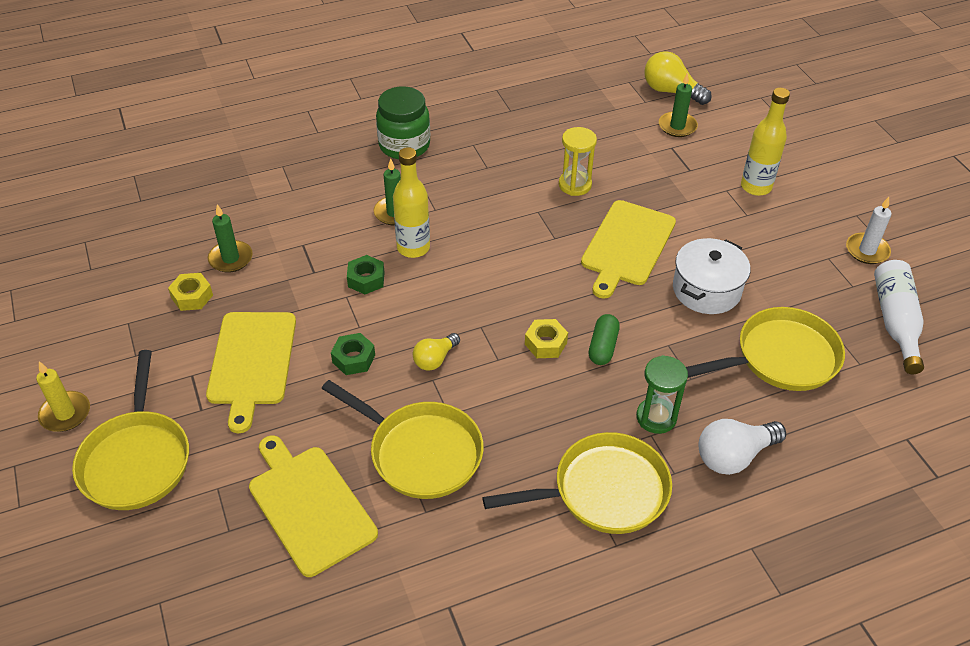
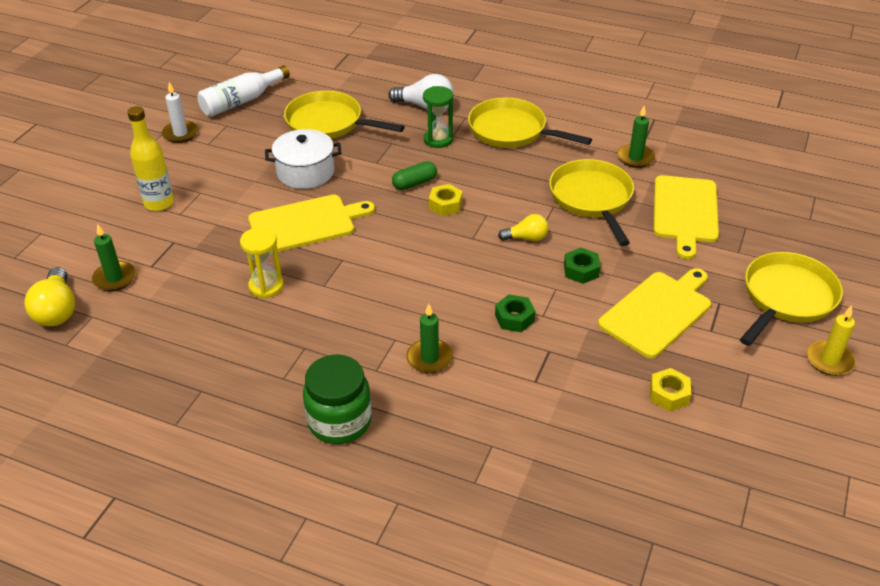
camera: 135 degrees left, 5 degrees down
green candle [208,204,253,273] -> green candle moved to [617,106,655,168]
yellow bottle [393,147,430,258] -> none

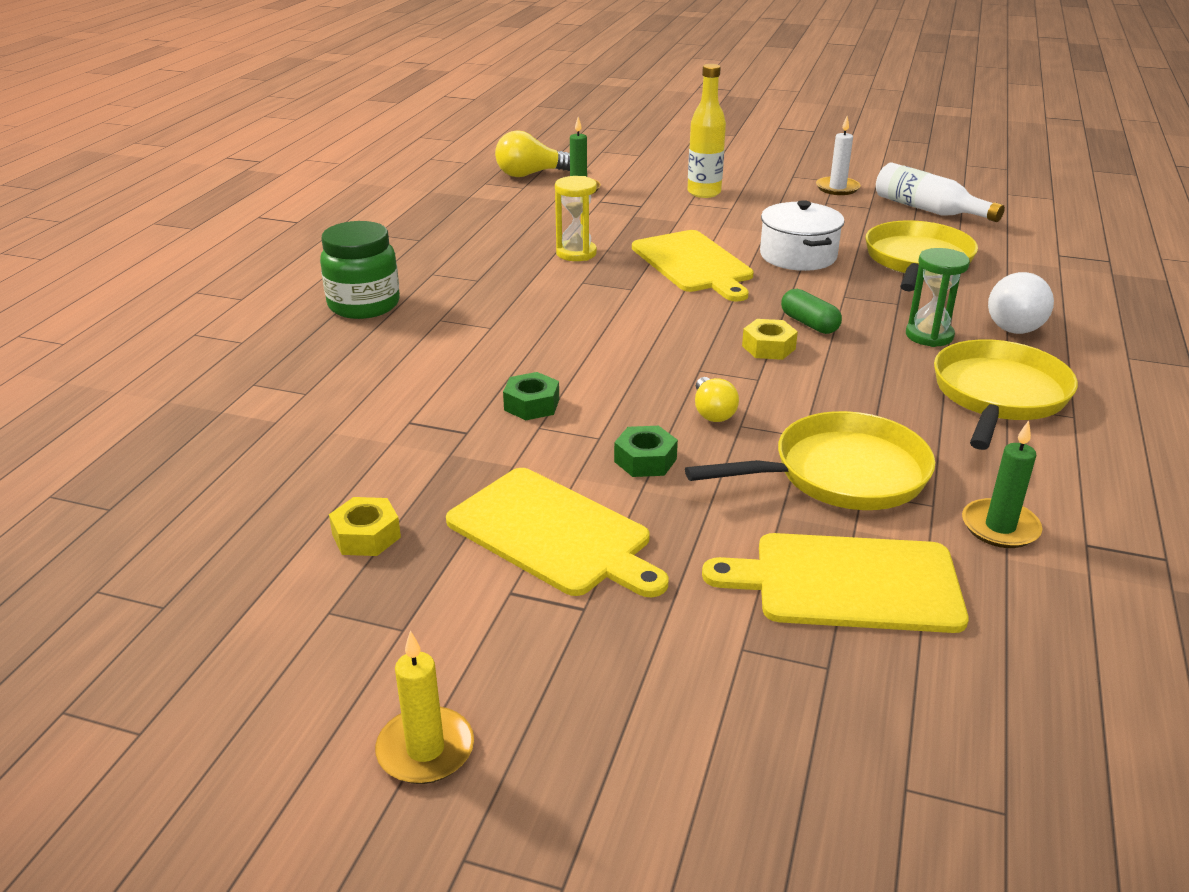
camera: 85 degrees right, 10 degrees down
green candle [407,304,453,374] -> none
yellow pan [740,252,843,346] -> none

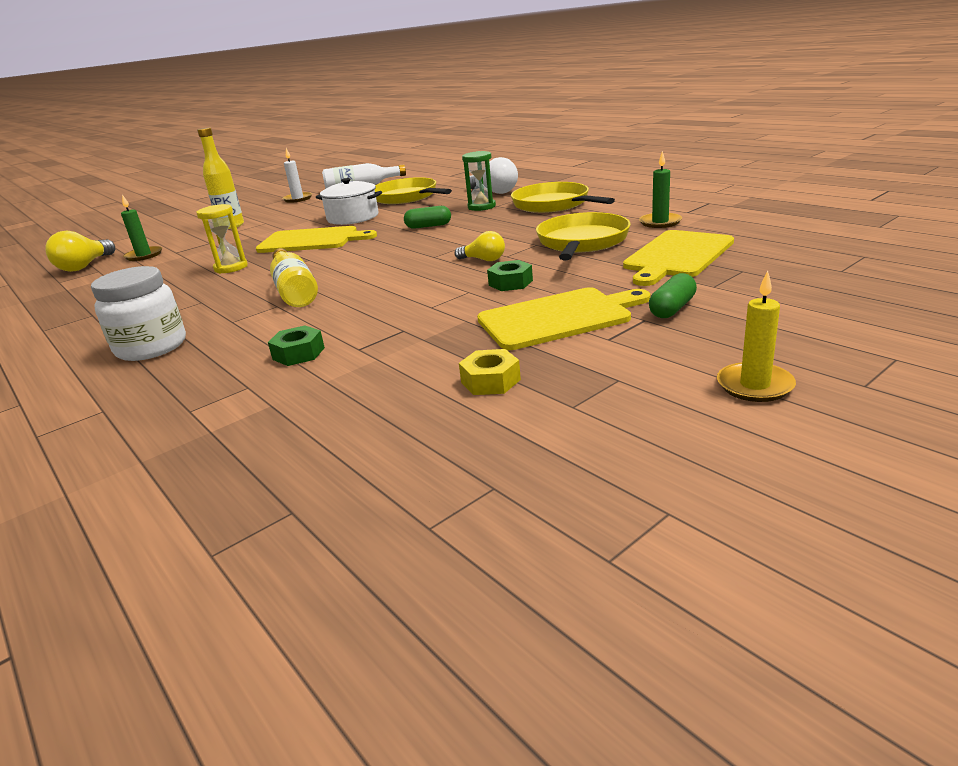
camera: 55 degrees left, 5 degrees down
green jar [320,221,400,319] -> white jar [91,266,186,361]
green nut [503,372,559,420] -> green nut moved to [268,326,325,366]
yellow nut [742,319,798,360] -> none
none -> yellow bottle [270,248,318,307]
none -> green capsule [649,273,697,318]

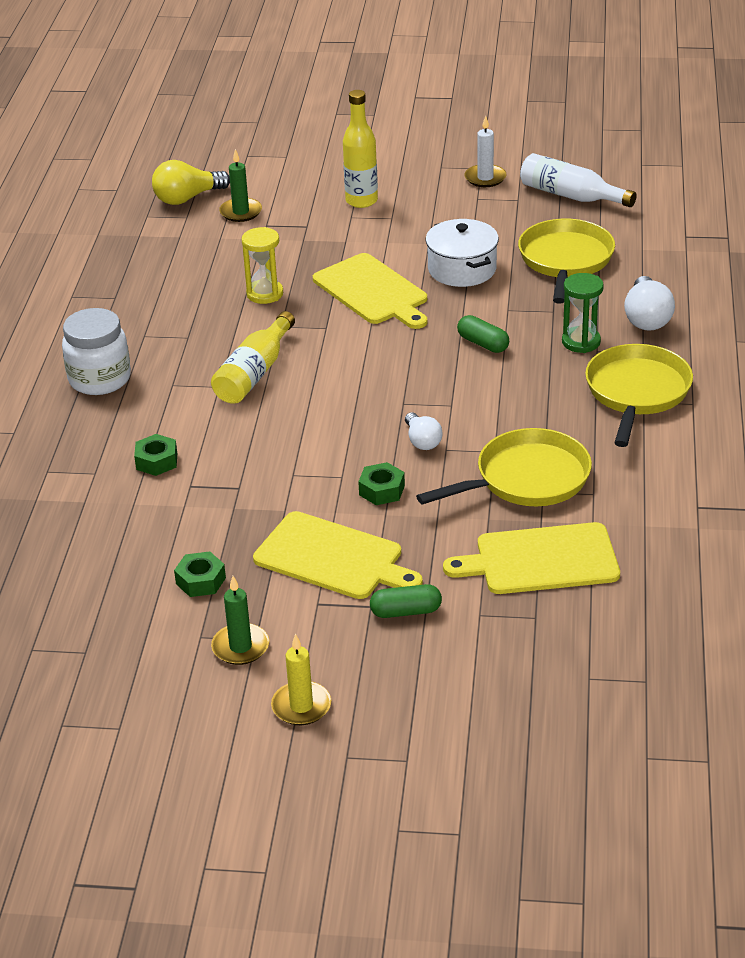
camera: 45 degrees right, 10 degrees up
yellow light bulb [454,231,505,261] -> white light bulb [405,412,442,450]
yellow nut [459,349,521,395] -> green nut [174,551,226,597]
green candle [639,151,682,228] -> green candle moved to [211,576,269,665]

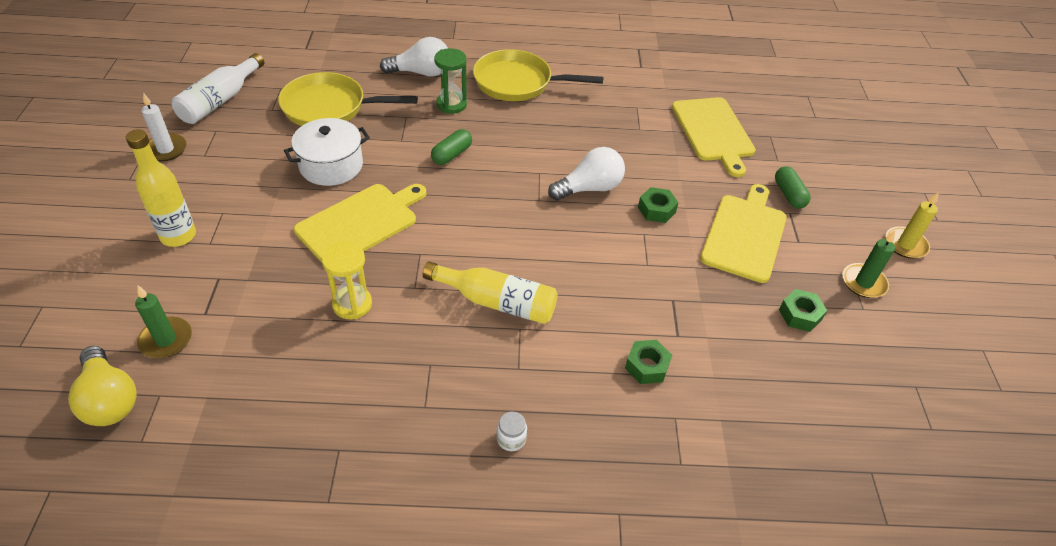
camera: 100 degrees left, 10 degrees up
white jar [62,308,131,395] -> white jar [496,412,527,451], size x0.41
white light bulb [405,412,442,450] -> white light bulb [548,147,625,201], size x1.59
yellow pan [416,428,592,506] -> none

